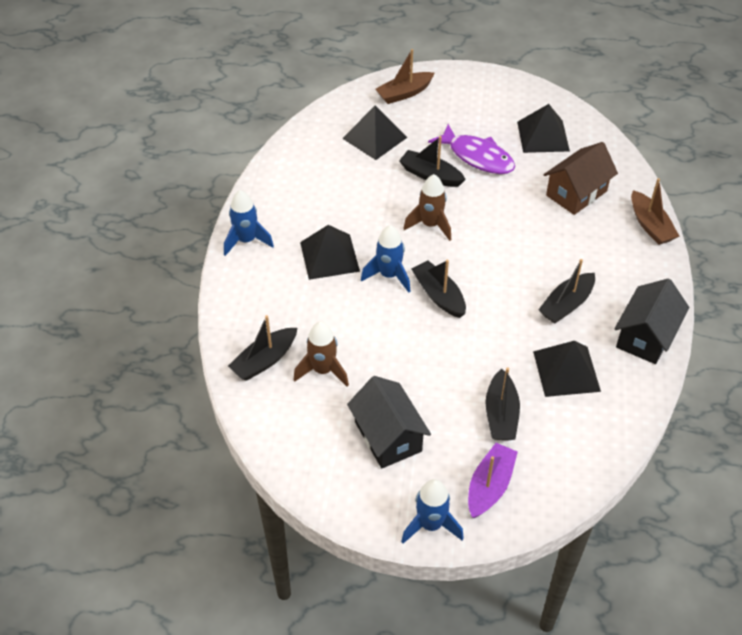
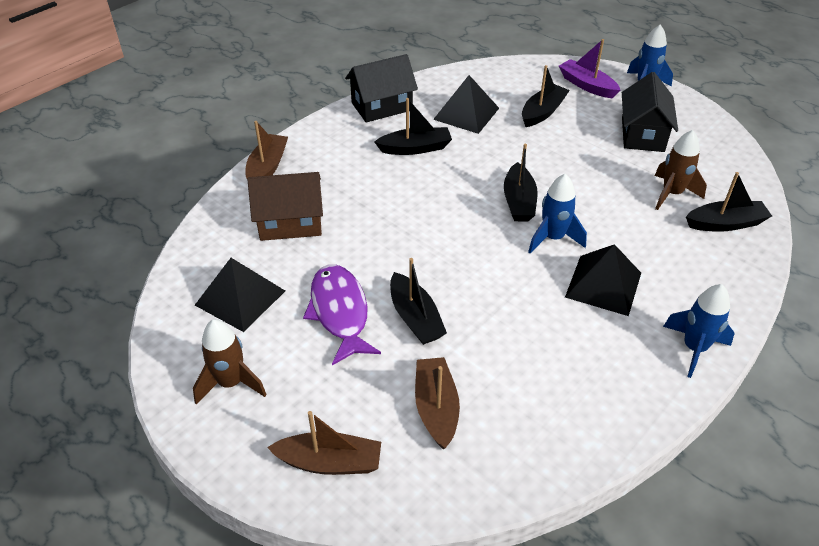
camera: 145 degrees left, 5 degrees down
black pyramid [342,106,408,160] -> brown boat [415,357,460,449]
brown rocket [403,174,451,241] -> brown rocket moved to [193,319,267,404]
purple boat [468,443,518,518] -> purple boat turned 75 degrees clockwise [559,39,620,98]

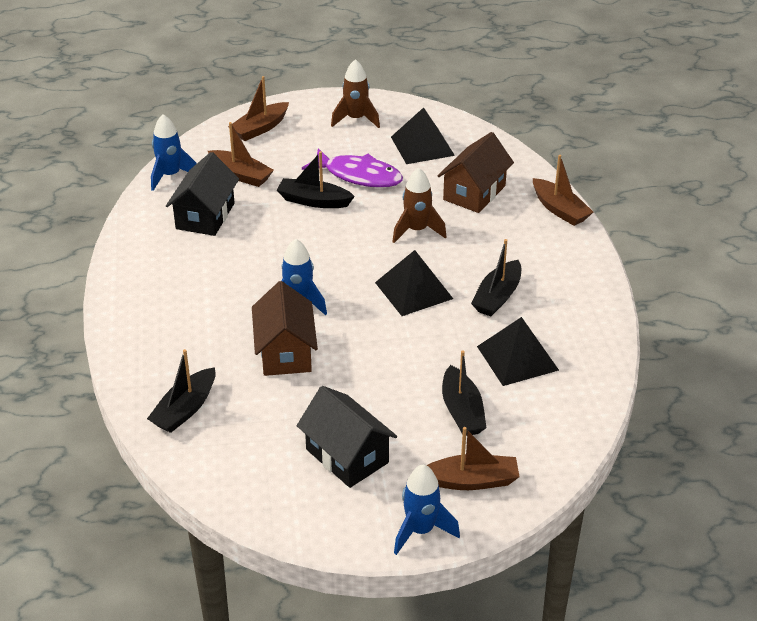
camera: 130 degrees right, 5 degrees down
black house [345,54,418,122] -> black house moved to [166,152,239,236]
black boat [504,144,538,222] -> none
purple boat [559,39,620,98] -> brown boat [426,427,520,490]
black pyramid [565,244,641,316] -> black pyramid moved to [375,250,453,316]
brown rocket [655,130,707,210] -> brown rocket moved to [392,168,446,243]
blue rocket [663,284,735,378] -> blue rocket moved to [151,114,197,191]
none -> brown house [252,281,318,376]

